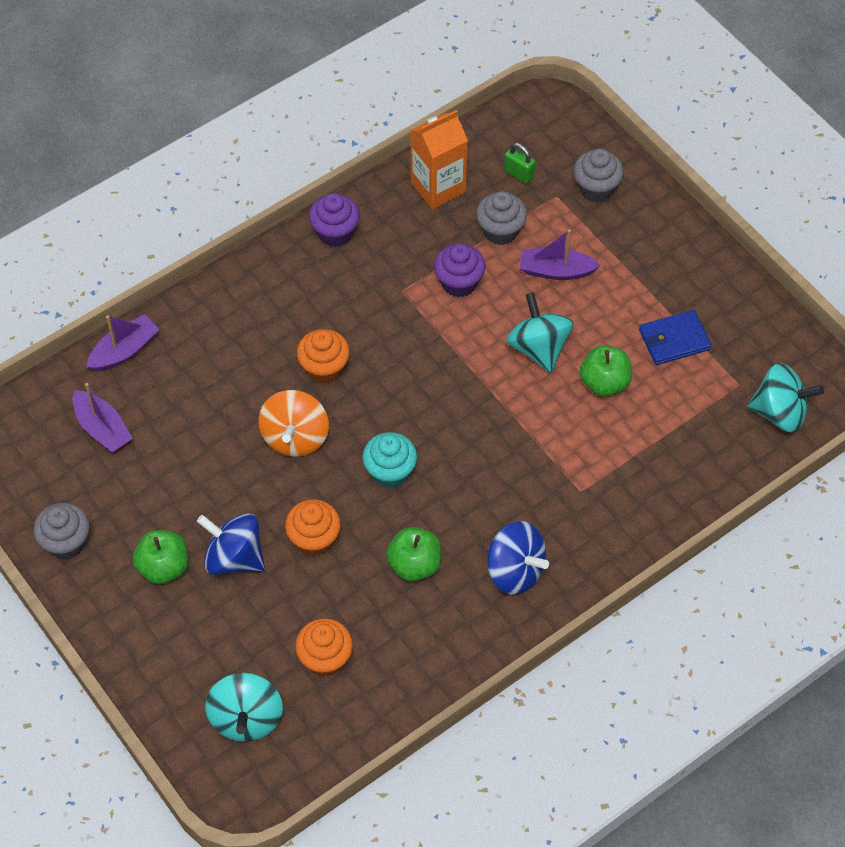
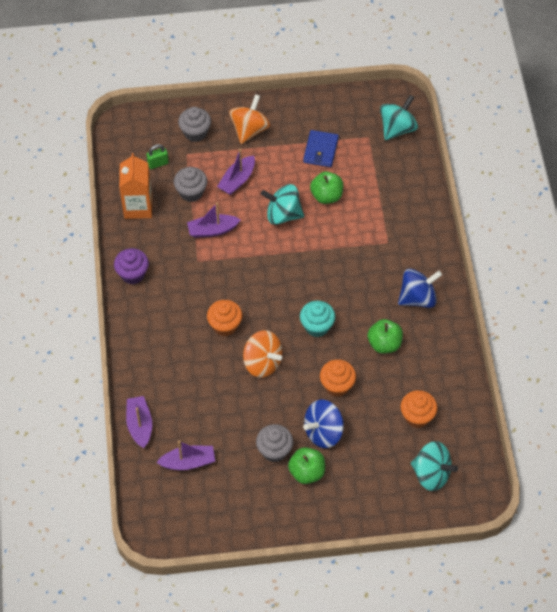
camera: 60 degrees left, 0 degrees up
grey cupcake [33,503,90,560] -> grey cupcake moved to [256,424,293,462]
purple cupcake [434,243,485,297] -> purple boat [187,202,241,238]
none -> orange spinning top [229,94,270,144]

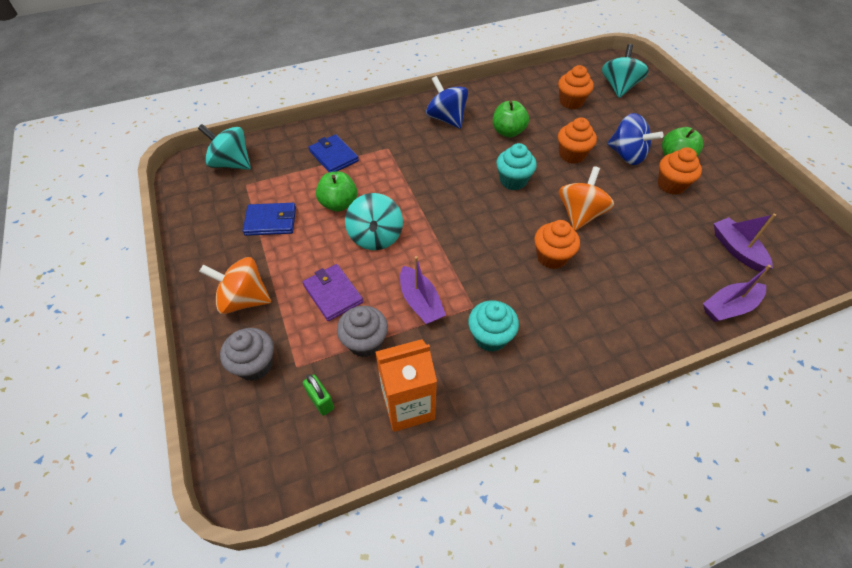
camera: 105 degrees left, 5 degrees down
purple cupcake [114,248,149,284] -> none
purple boat [217,149,255,195] -> purple wallet [303,264,363,321]
grey cupcake [256,424,293,462] -> orange cupcake [658,147,702,195]
none -> blue wallet [309,134,359,172]
none -> turquoise cupcake [468,300,519,352]

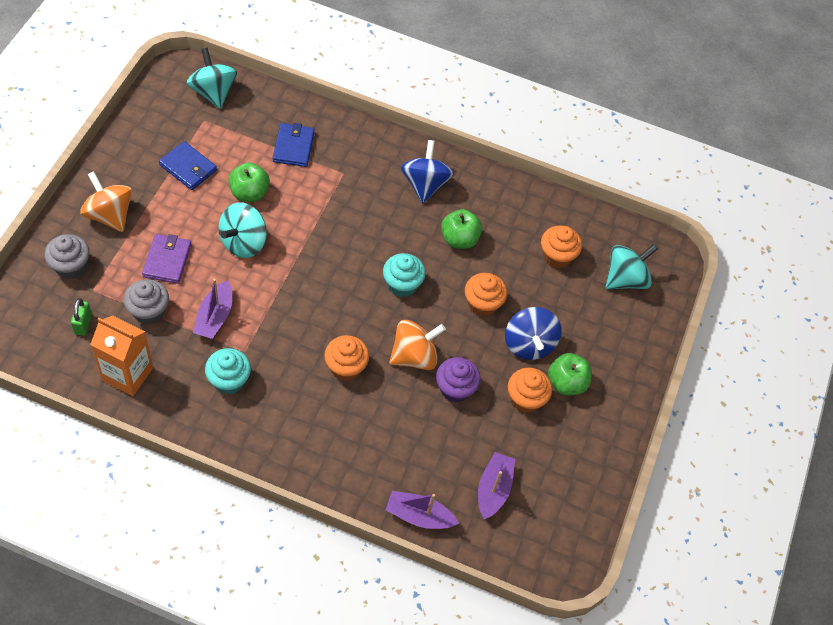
camera: 35 degrees right, 5 degrees up
none -> purple cupcake [436,357,481,403]

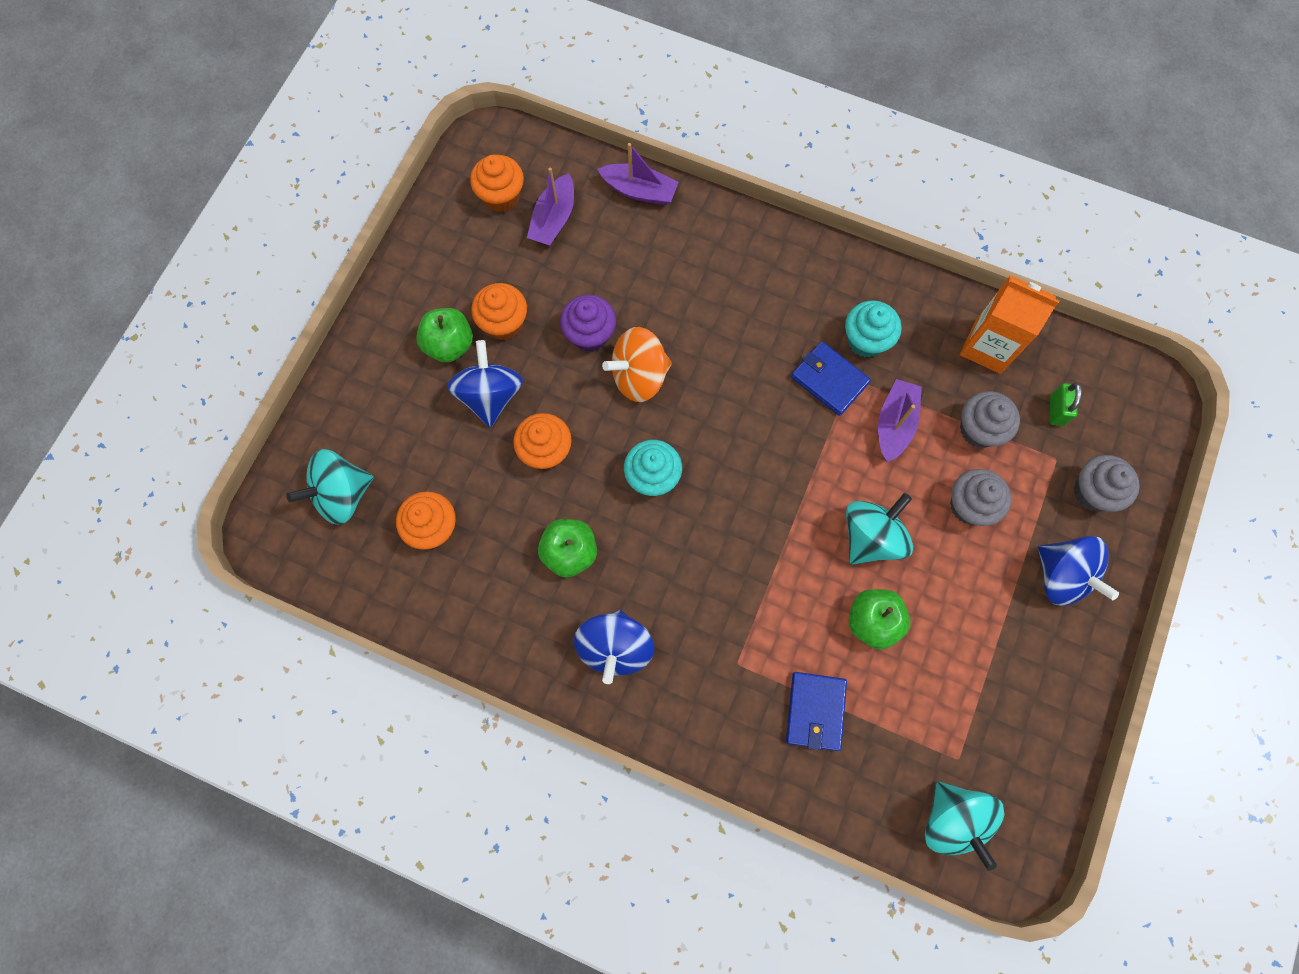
camera: 170 degrees left, 15 degrees up
orange spinning top [80,171,132,232] -> blue spinning top [1038,536,1119,606]
purple wallet [142,234,192,284] -> grey cupcake [950,469,1011,526]
blue wallet [159,141,217,190] -> blue wallet moved to [791,341,871,416]
orange cupcake [324,335,369,381] -> orange cupcake moved to [470,155,524,212]

